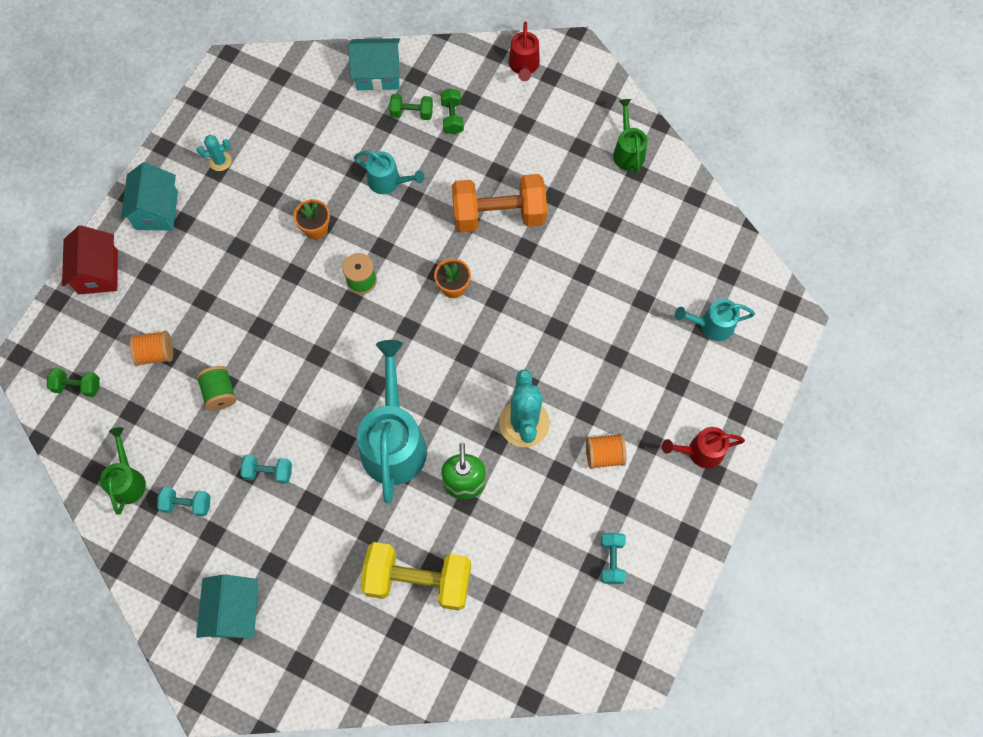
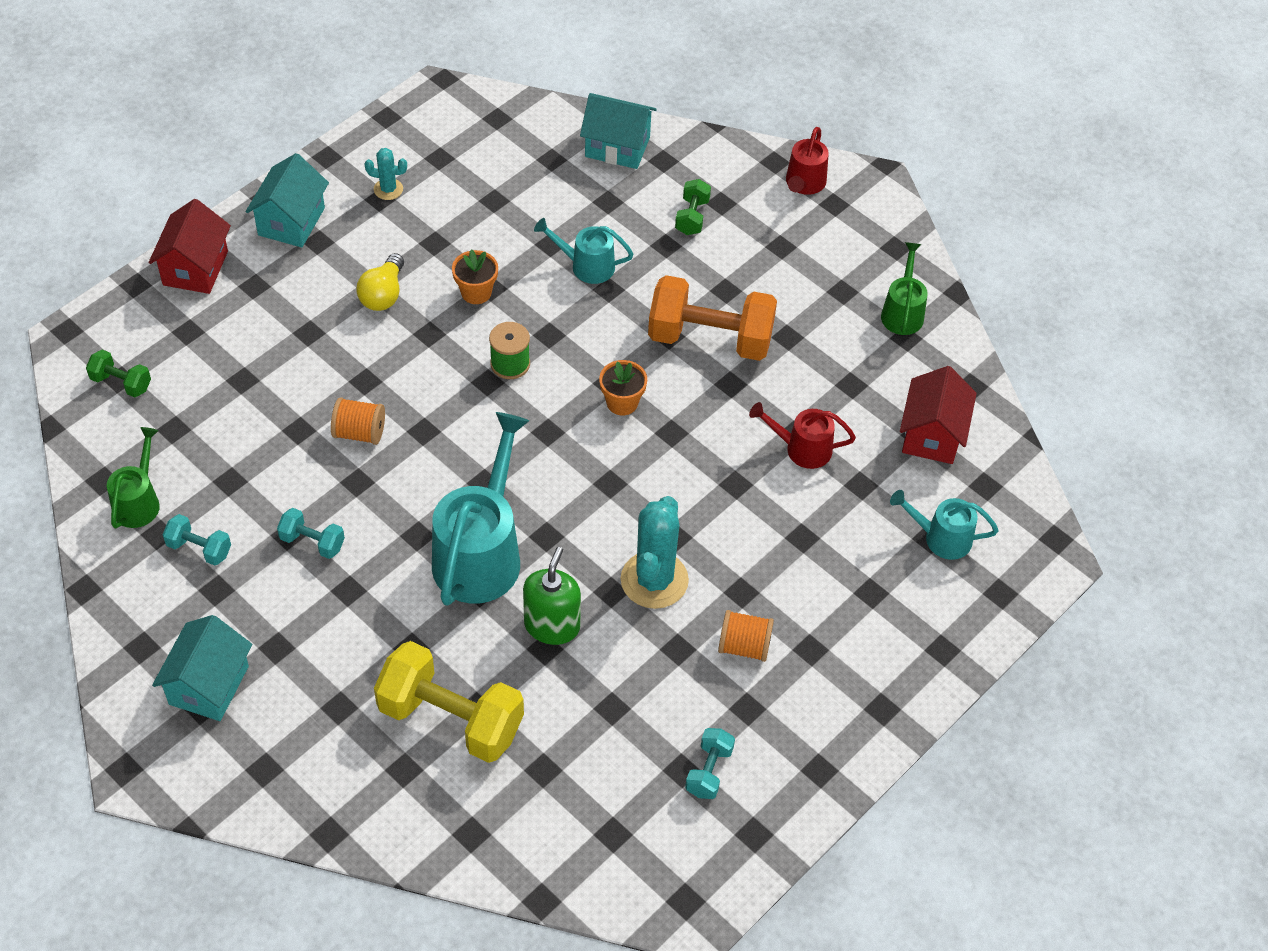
camera: 15 degrees right, 15 degrees down
orange spool [130,331,173,366] -> orange spool moved to [331,397,385,445]
green spool [196,366,237,411] -> none
turquoise watering can [354,151,424,194] -> turquoise watering can turned 150 degrees clockwise [534,218,633,284]
green dumbbell [389,94,433,120] -> none
red watering can [662,427,745,469] -> red watering can moved to [749,402,856,469]
none -> yellow light bulb [356,253,404,311]
none -> red house [900,366,977,464]

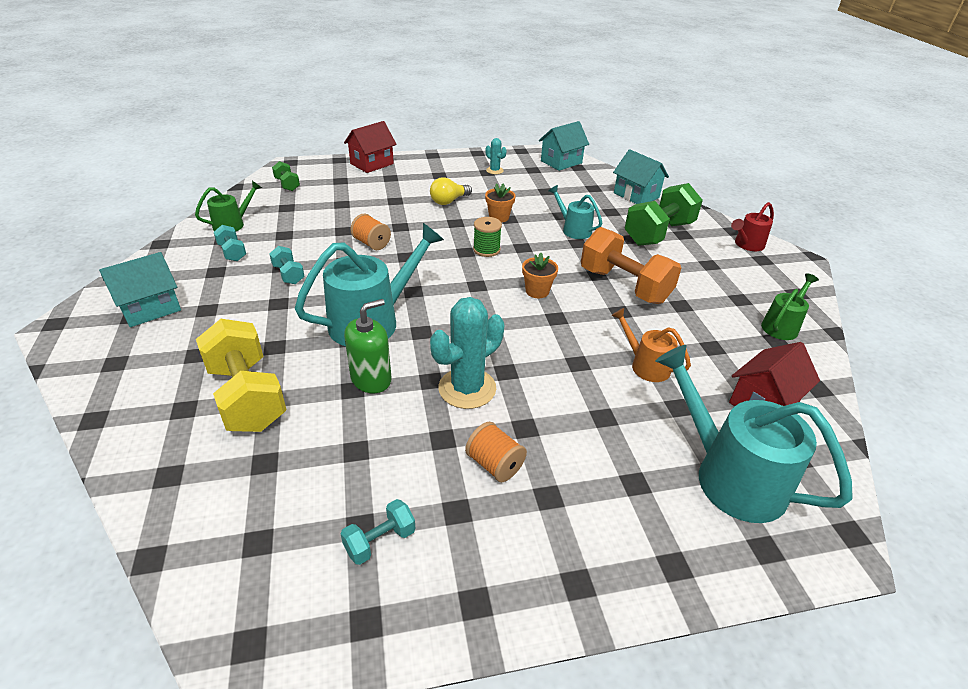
camera: 35 degrees right, 15 degrees down
turquoise house [245,153,329,247] -> turquoise house moved to [539,121,589,171]
green dumbbell [675,179,711,235] -> green dumbbell [625,183,703,246], size x2.12
red watering can [749,402,856,469] -> orange watering can [611,308,691,382]
turquoise watering can [890,490,999,560] -> turquoise watering can [655,345,853,523], size x1.87

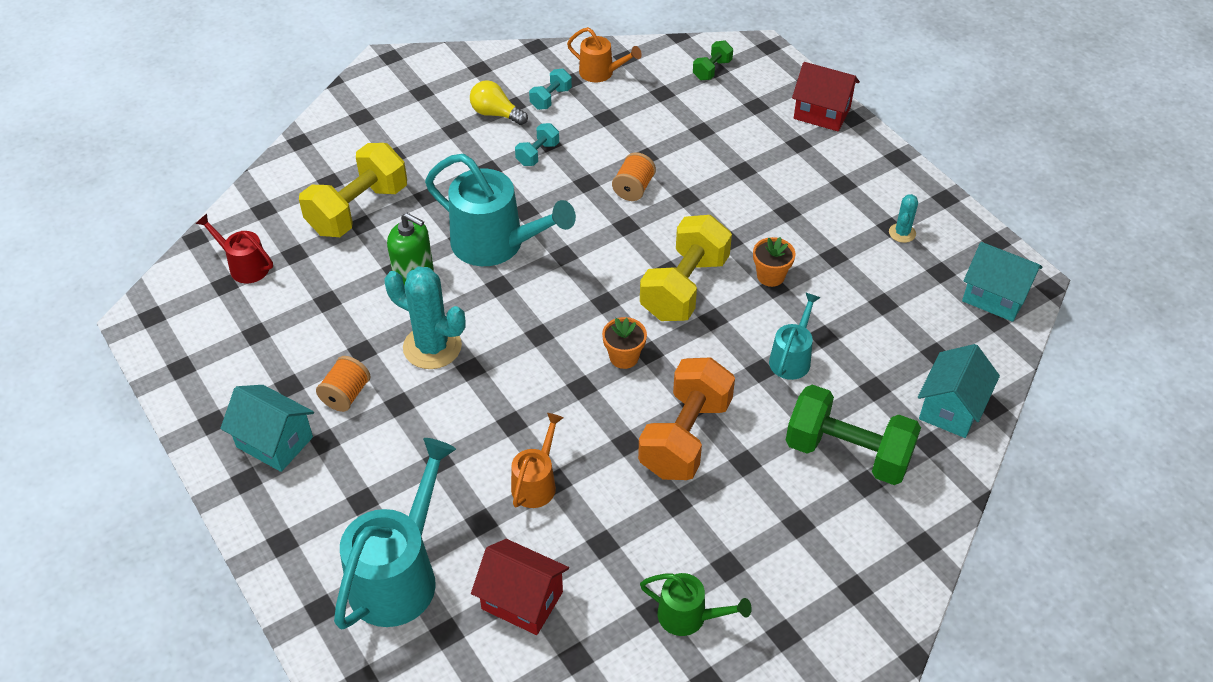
camera: 70 degrees right, 10 degrees up
turquoise house [99,252,181,327] -> turquoise house moved to [220,385,314,472]
green watering can [195,181,262,231] -> orange watering can [567,27,642,82]
turquoise dumbbell [340,499,415,565] -> none
yellow light bulb [430,177,472,205] -> yellow light bulb moved to [470,80,528,125]
green spool [473,217,502,257] -> yellow dumbbell [640,215,732,321]
red watering can [731,202,774,251] -> red watering can moved to [195,213,273,283]

